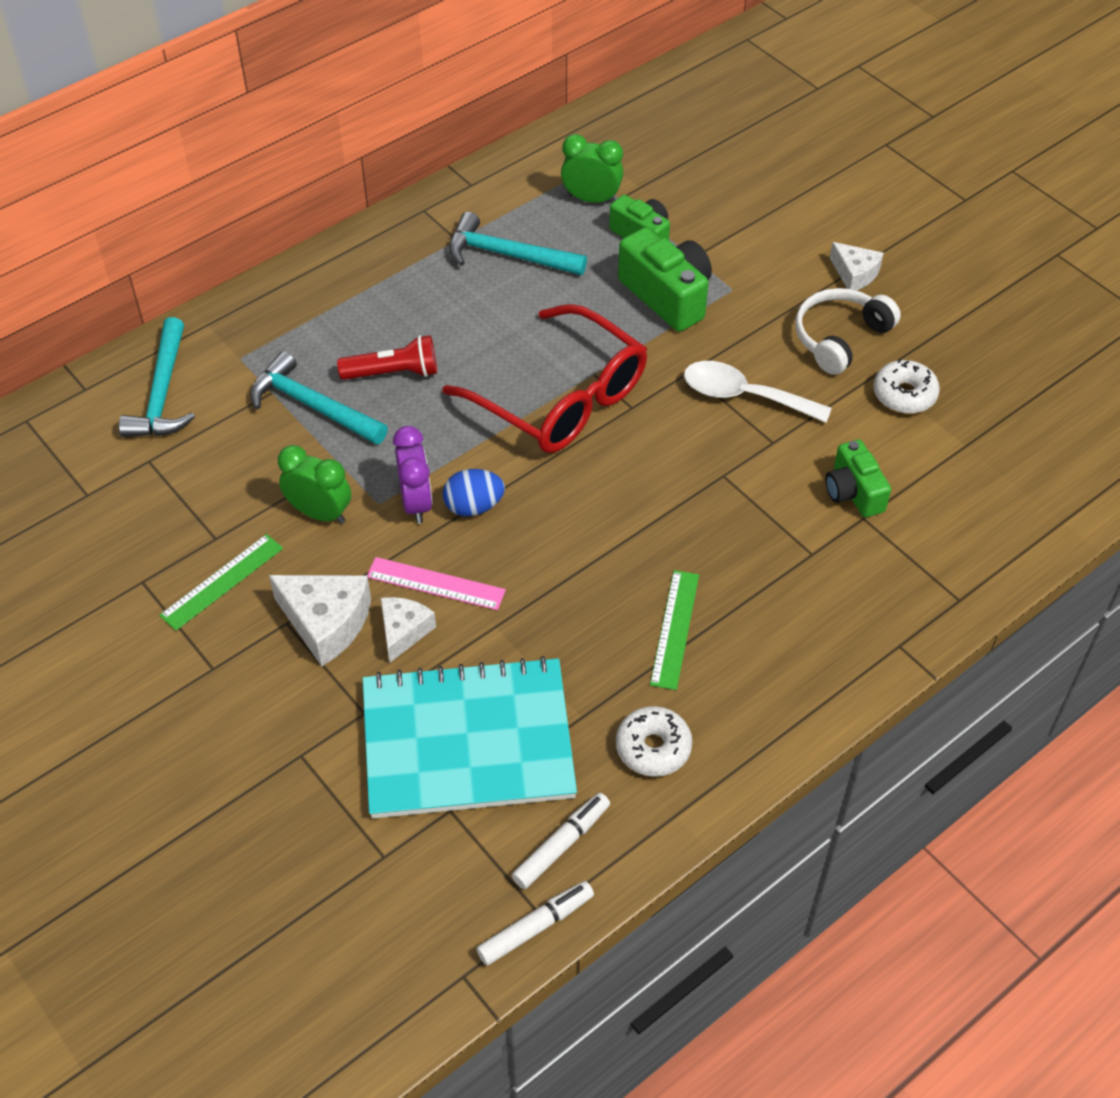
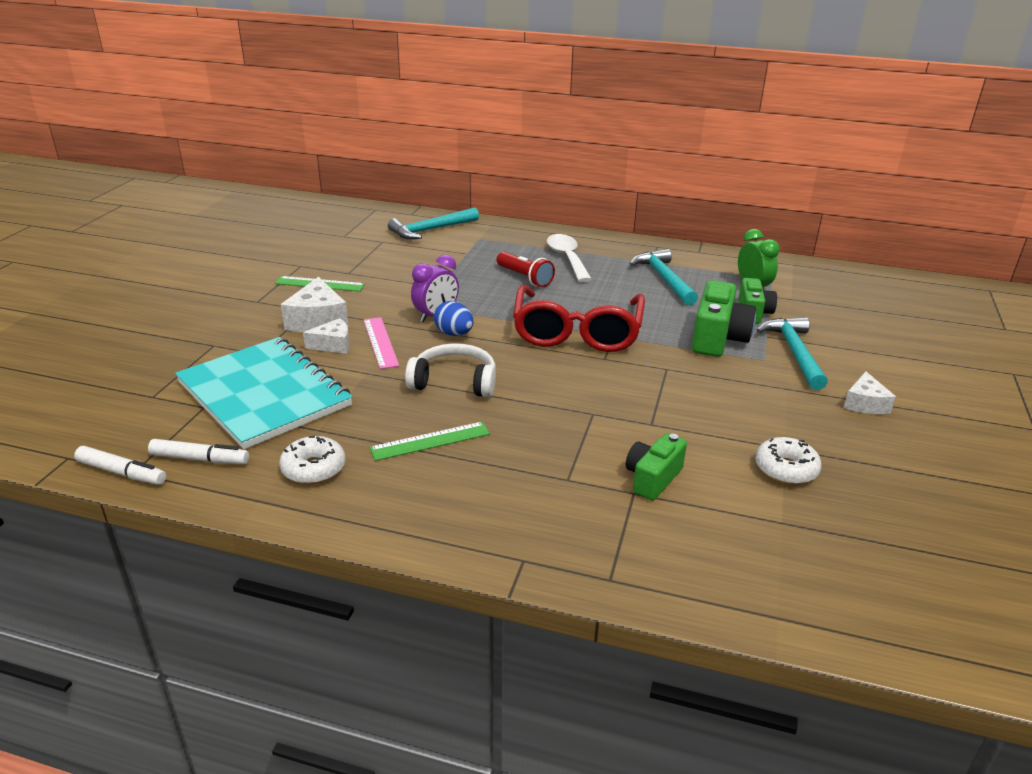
camera: 55 degrees right, 20 degrees down
turquoise hammer [250,351,388,445] -> turquoise hammer moved to [757,317,828,390]
green clock [278,445,351,524] -> none
white spoon [684,361,832,423] -> white spoon moved to [547,234,592,282]
white headphones [795,288,901,375] -> white headphones moved to [405,343,496,397]

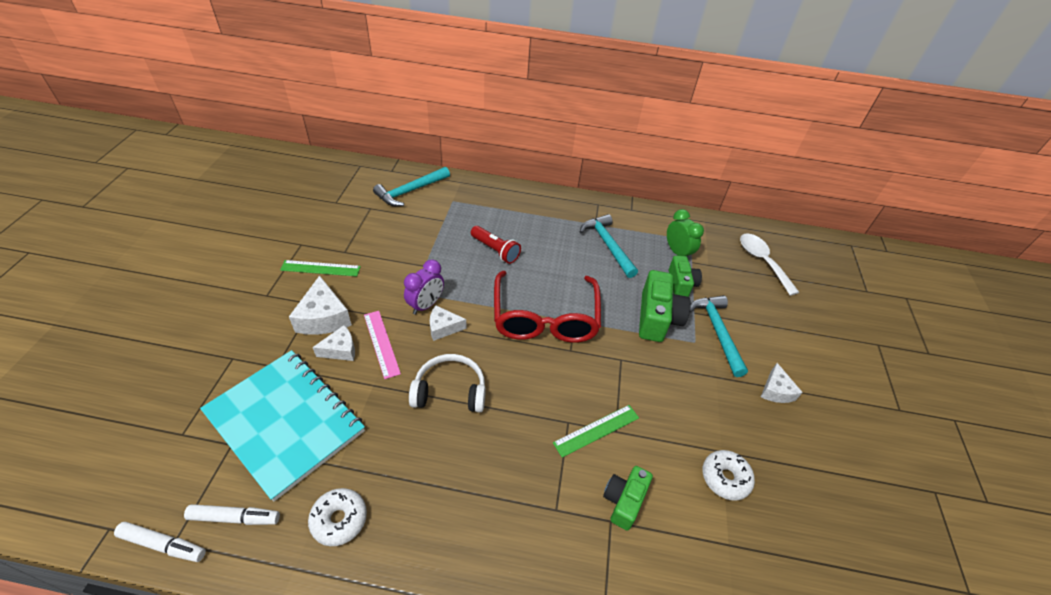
camera: 10 degrees left, 15 degrees up
green ruler [369,422,490,461] -> green ruler moved to [553,405,639,458]
blue egg [434,301,473,336] -> white cheese [430,306,467,341]
white spoon [547,234,592,282] -> white spoon moved to [740,233,800,296]

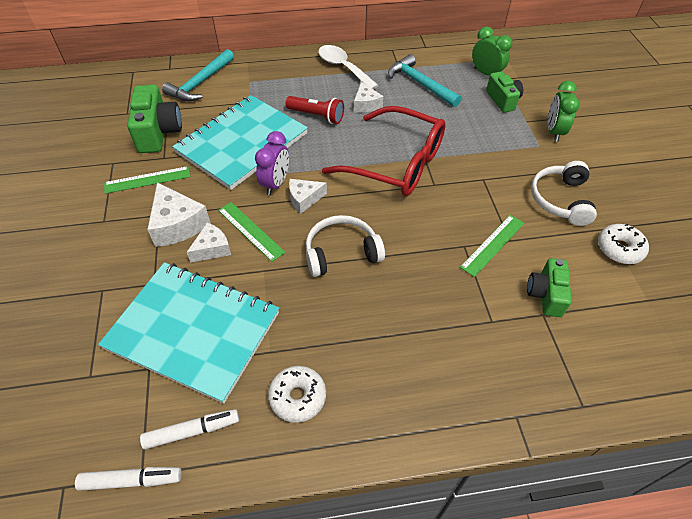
camera: 15 degrees left, 5 degrees up
pink ruler [364,311,401,379] -> green ruler [218,202,286,262]
red glasses [494,271,601,343] -> red glasses turned 45 degrees counterclockwise [322,106,446,196]
green camera [639,270,691,342] -> green camera moved to [127,85,182,153]
turquoise hammer [690,295,748,377] -> green clock [548,81,580,142]
white spoon [740,233,800,296] -> white spoon moved to [318,45,379,89]
white cheese [761,363,803,403] -> white cheese moved to [354,82,383,113]
none -> turquoise notebook [172,95,308,190]
none -> white headphones [531,161,597,226]

